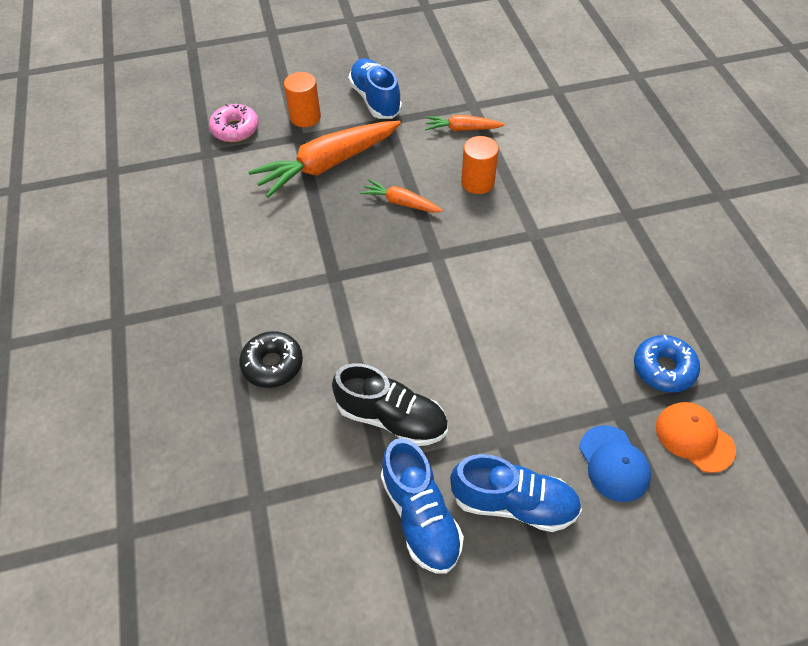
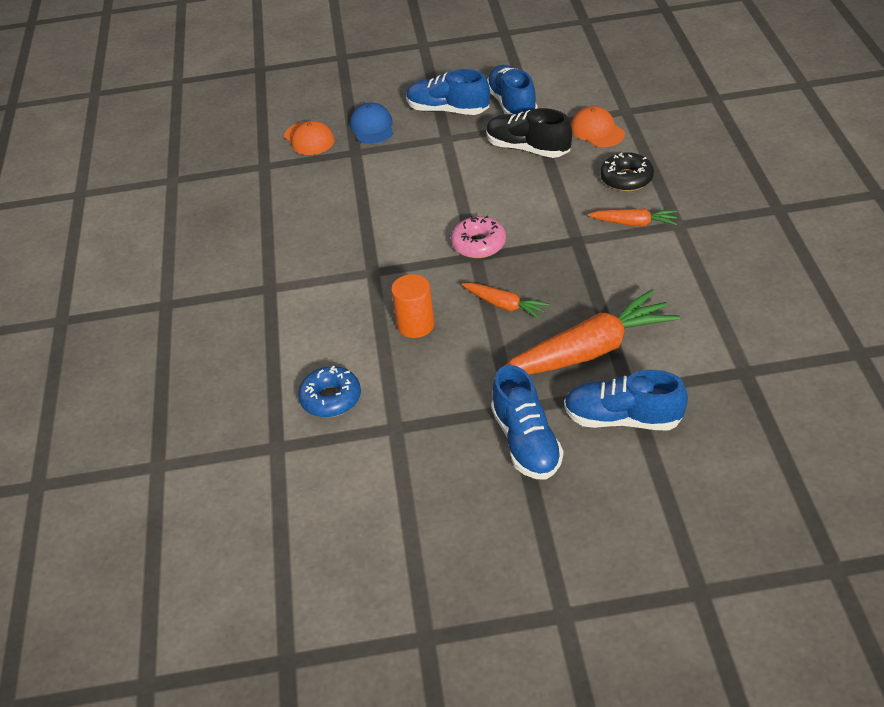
camera: 170 degrees left, 10 degrees down
pink donut [209,104,259,142] -> pink donut moved to [451,216,506,258]
orange cylinder [284,72,321,127] -> blue shoe [564,370,688,431]
orange carrot [425,115,505,131] -> orange carrot moved to [588,209,677,226]
blue donut [634,335,700,393] -> blue donut moved to [298,365,361,418]
none -> orange cap [571,106,625,147]

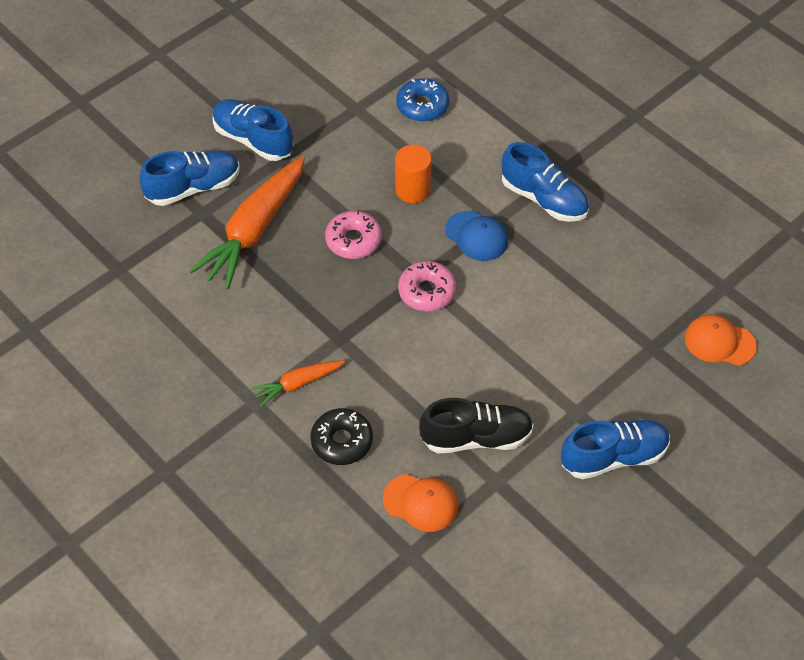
camera: 140 degrees right, 10 degrees up
blue cap [350,102,393,144] -> blue cap moved to [445,211,508,261]
orange carrot [462,283,549,319] -> pink donut [325,210,382,259]
blue shoe [487,65,538,115] -> blue shoe moved to [502,142,589,222]

